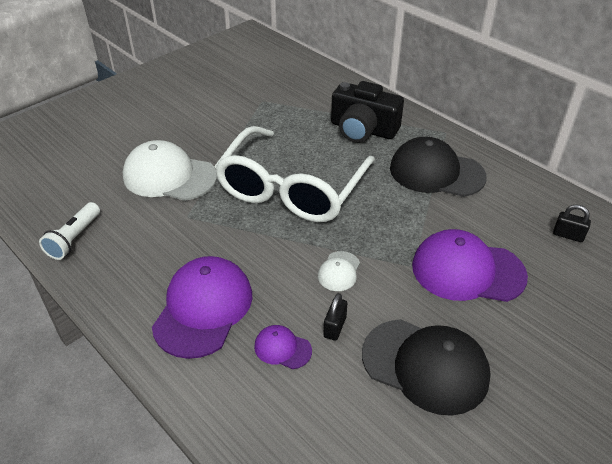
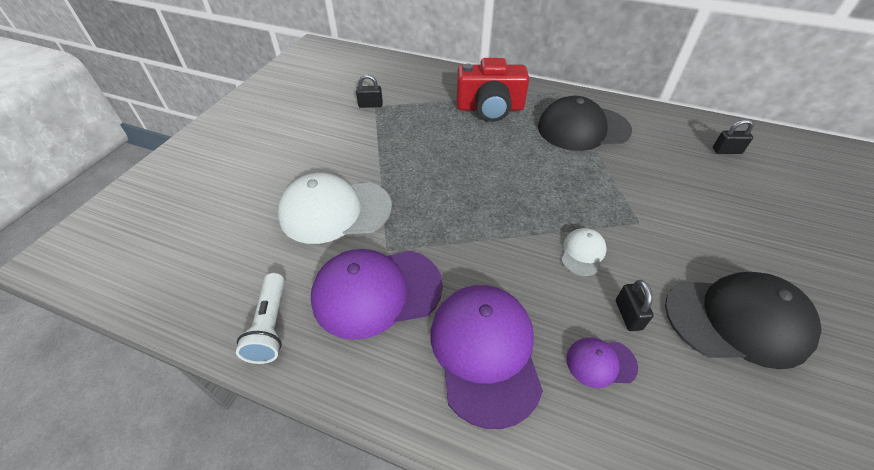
camera: 25 degrees left, 5 degrees up
white glasses [214,126,375,222] -> none
white cap [318,251,360,291] -> white cap turned 150 degrees counterclockwise [561,228,607,276]
black camera [331,81,404,143] -> red camera [456,58,529,122]
purple cap [412,229,528,302] -> purple cap moved to [311,249,443,340]
none -> black padlock [356,74,383,108]

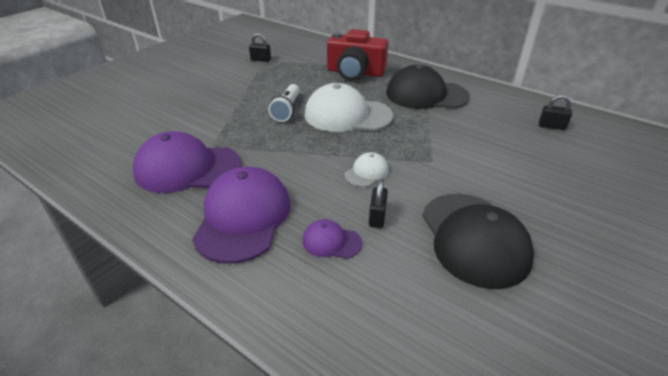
camera: 15 degrees right, 10 degrees down
white flashlight [236,273,285,364] -> white flashlight moved to [268,84,300,122]
white cap [278,173,392,244] -> white cap moved to [304,83,393,132]
black cap [665,272,822,369] -> black cap turned 60 degrees clockwise [422,194,534,289]

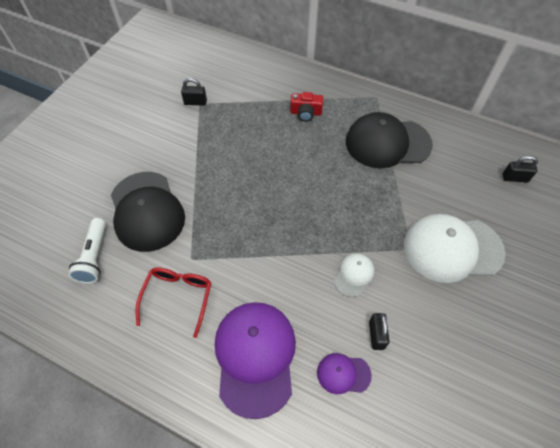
camera: 10 degrees left, 20 degrees up
purple cap [133,131,241,193] -> red glasses [136,267,211,338]
white flashlight [268,84,300,122] -> white flashlight moved to [68,218,106,284]
white cap [304,83,393,132] -> white cap moved to [404,214,506,283]
red camera [327,29,388,81] -> red camera [290,92,323,122], size x0.50
black cap [422,194,534,289] -> black cap moved to [111,172,185,252]

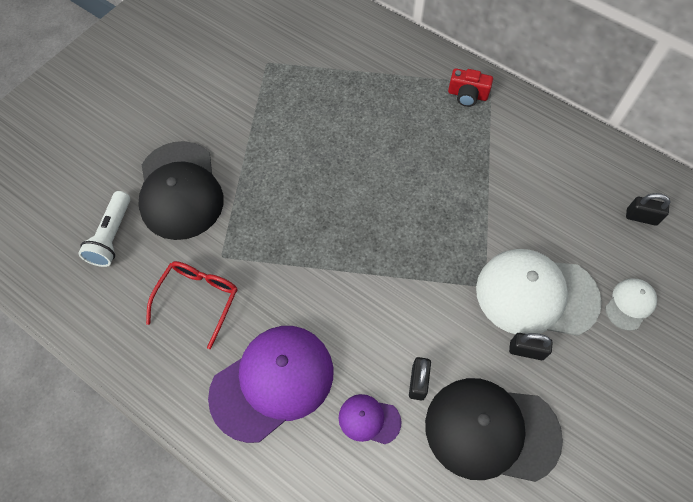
camera: 10 degrees right, 5 degrees up
black padlock [181,78,207,105] -> black padlock moved to [509,333,553,360]
purple cap [215,302,296,419] -> purple cap turned 45 degrees clockwise [208,326,333,443]
red camera [290,92,323,122] -> red camera moved to [448,68,493,107]
white cap [334,253,374,297] -> white cap moved to [605,279,657,330]
black cap [346,112,433,168] -> black cap moved to [425,378,563,482]

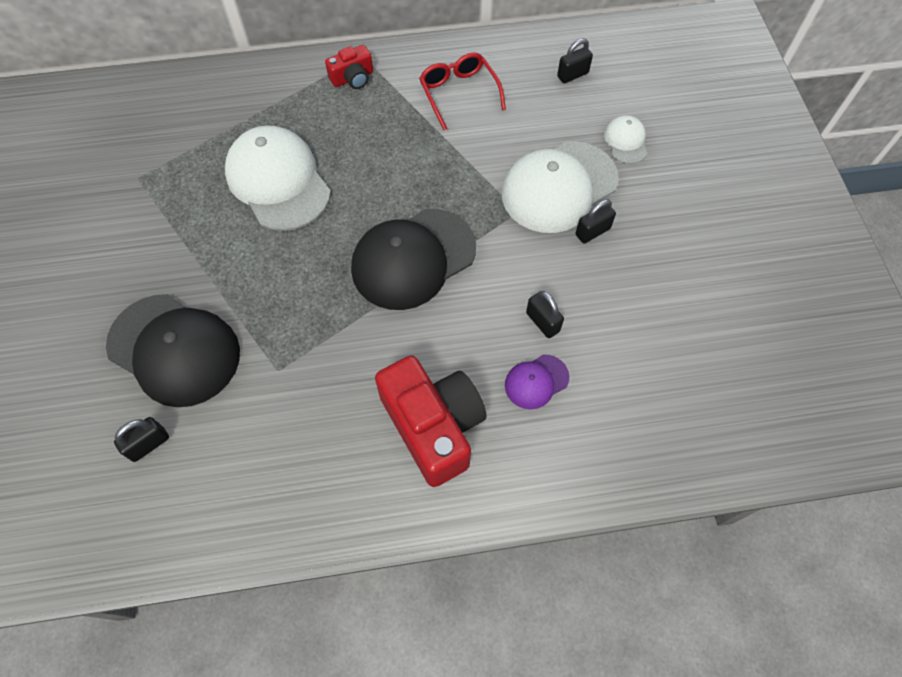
camera: 45 degrees left, 0 degrees up
white flashlight [78,191,130,267] -> black padlock [114,417,169,462]
red glasses [146,261,237,349] -> red glasses moved to [419,53,506,130]
purple cap [208,326,333,443] -> red camera [375,355,487,487]
black cap [425,378,563,482] -> black cap moved to [351,209,476,310]
none -> white cap [225,125,331,231]

